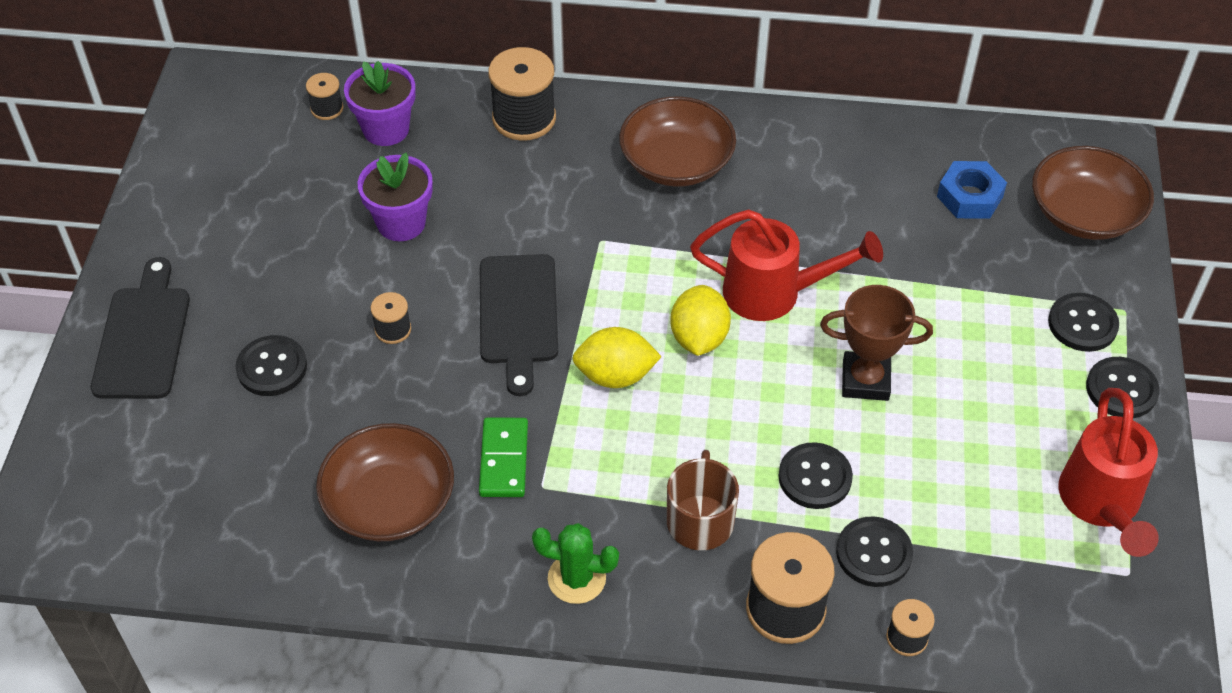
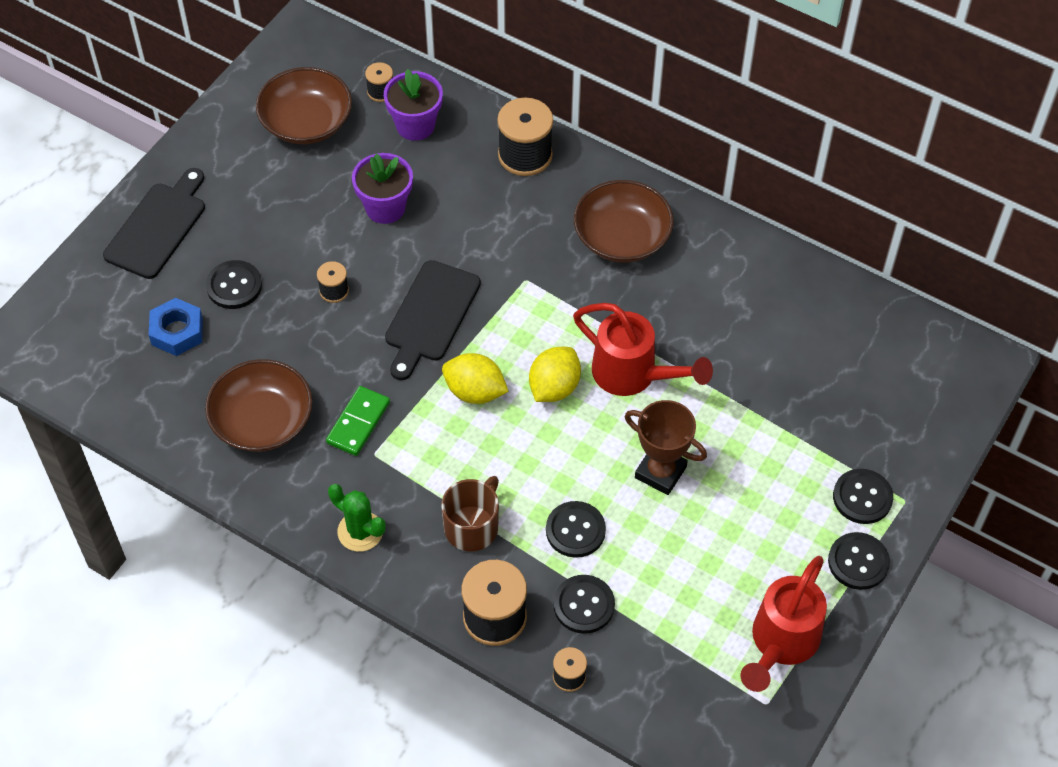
camera: 25 degrees right, 5 degrees up
blue nut [937,161,1007,219] -> blue nut moved to [149,298,203,356]
brown bowl [1032,146,1154,240] -> brown bowl moved to [256,67,352,144]

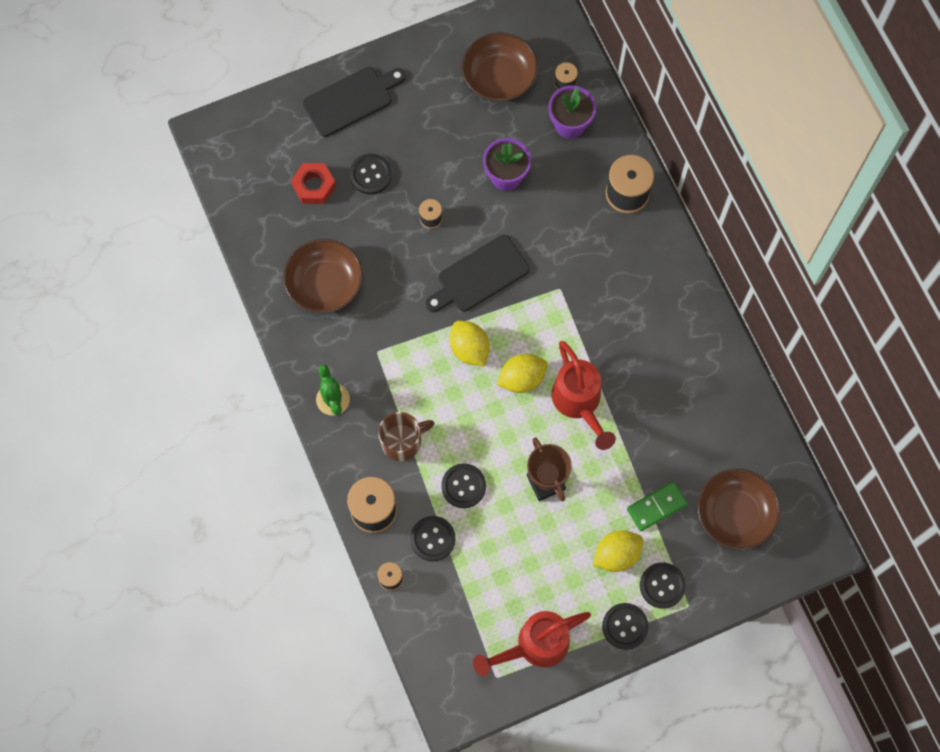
camera: 35 degrees right, 15 degrees up
blue nut [149,298,203,356] -> red nut [291,163,336,204]
green domino [326,386,390,456] -> green domino moved to [627,481,688,531]
brown bowl [574,180,674,263] -> brown bowl moved to [697,469,780,550]
none -> yellow lemon [593,530,643,572]

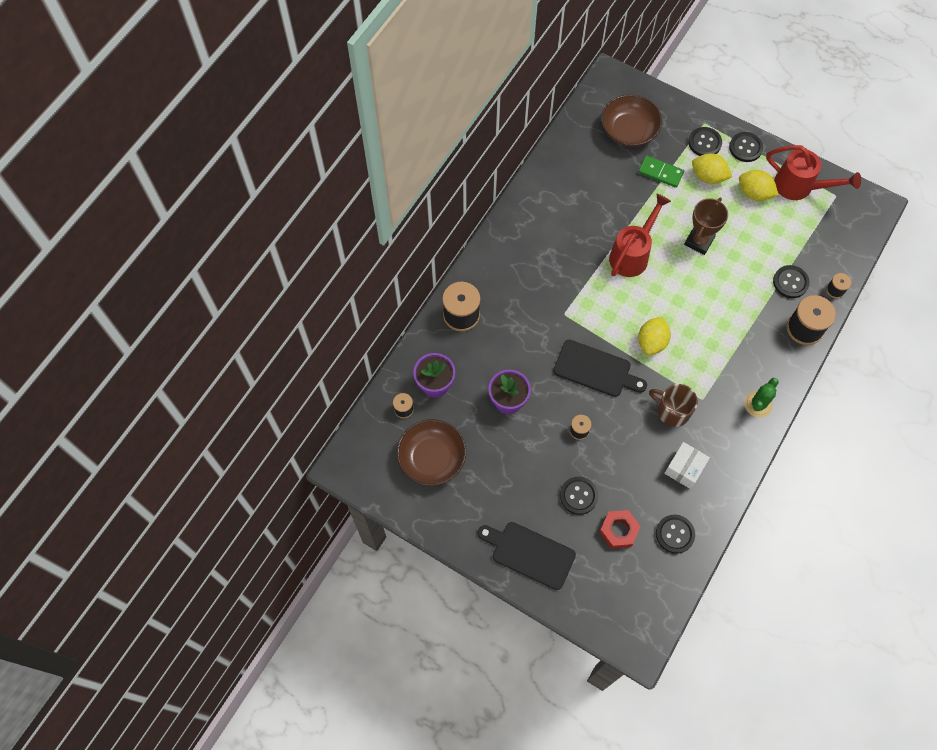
camera: 125 degrees left, 5 degrees down
brown bowl [283,239,363,313] -> white box [664,442,710,489]
brown mug [378,412,434,461] -> brown mug moved to [649,384,698,427]
black button [441,463,486,508] -> black button moved to [656,515,695,554]
yellow lemon [497,354,548,393] -> yellow lemon moved to [739,170,779,201]

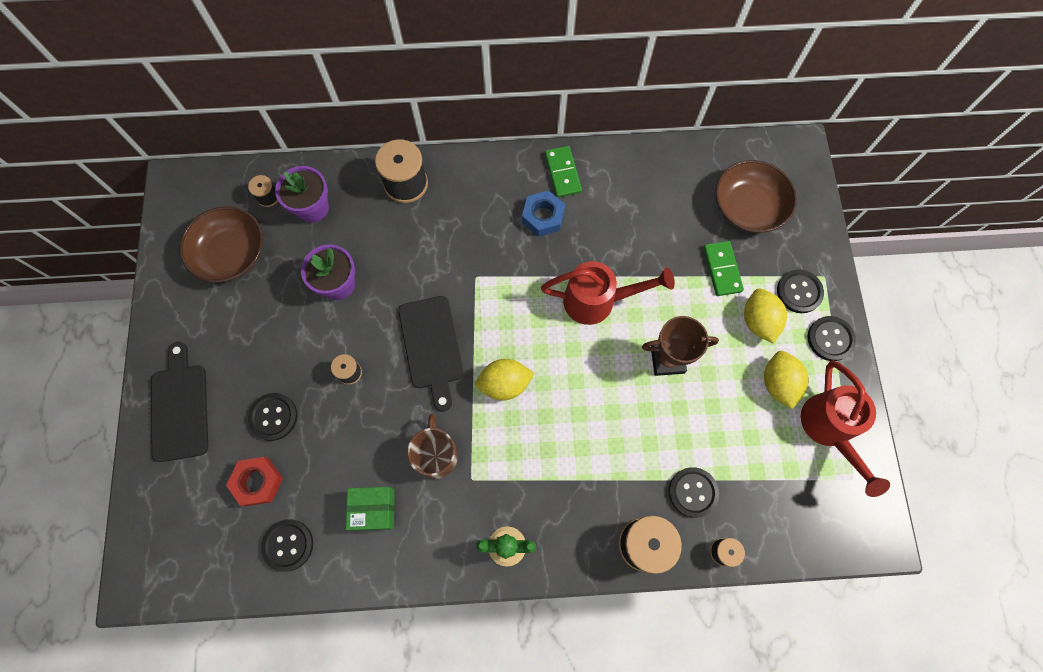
camera: 55 degrees right, 5 degrees up
white box [664,442,710,489] -> green box [346,487,395,531]
none -> blue nut [522,190,565,237]
none -> green domino [545,146,582,198]

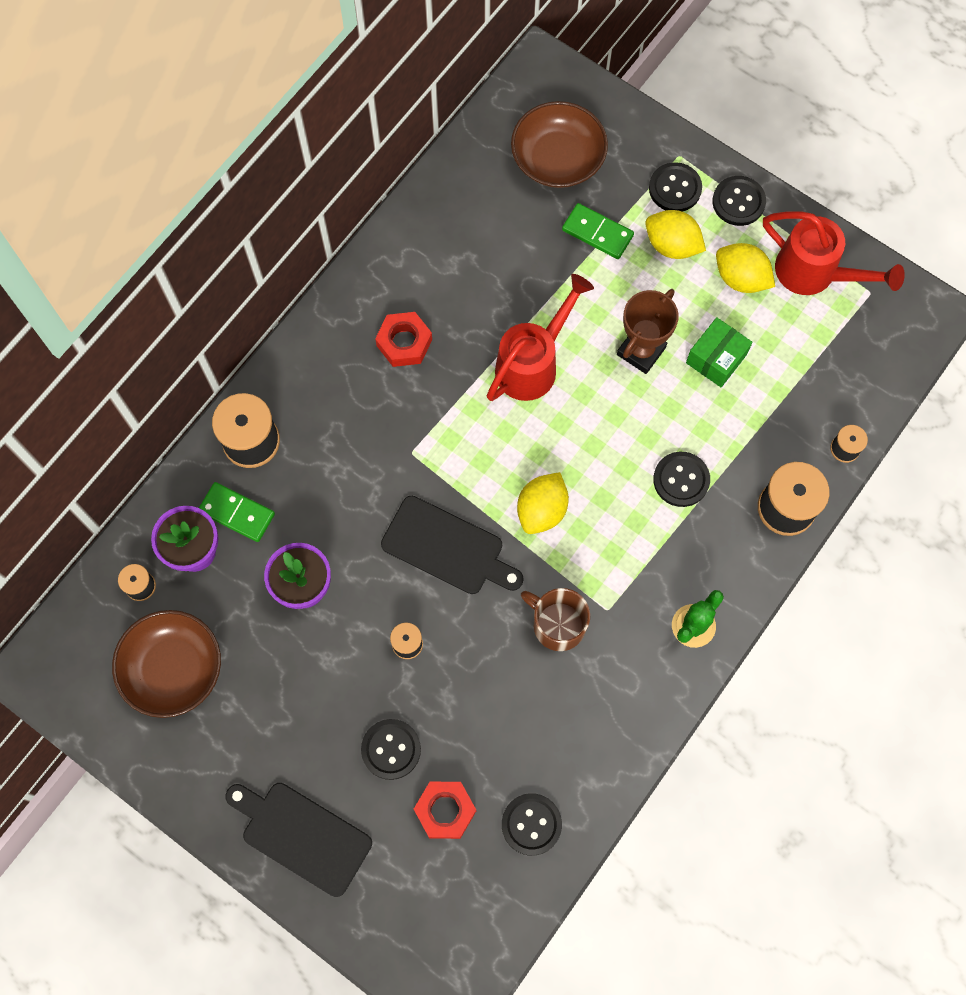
camera: 50 degrees left, 0 degrees up
green box [346,487,395,531] -> green box moved to [686,317,753,387]
blue nut [522,190,565,237] -> red nut [375,312,432,367]
green domino [545,146,582,198] -> green domino moved to [199,482,275,542]
black button [669,467,719,518] -> black button moved to [653,452,710,507]

